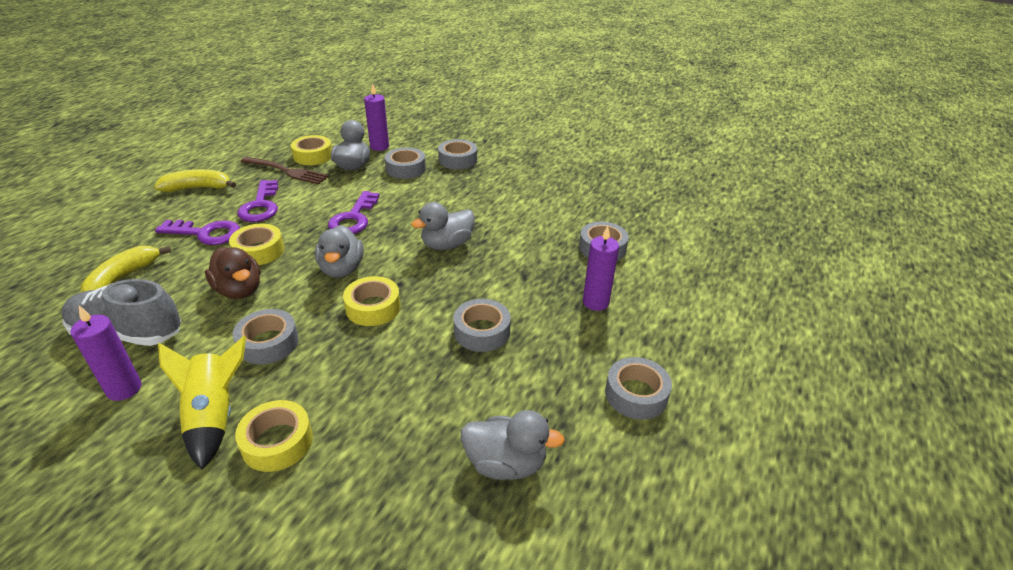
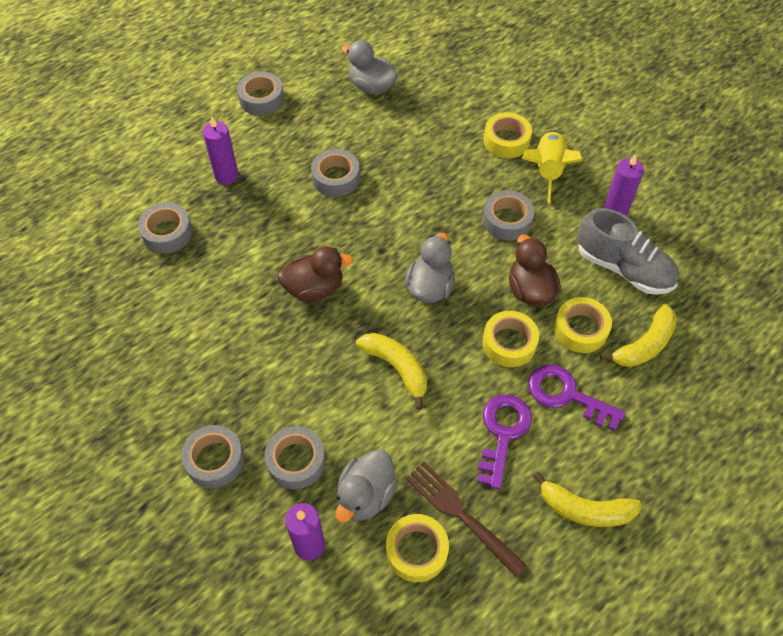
camera: 155 degrees left, 20 degrees up
purple key [328,191,379,234] -> yellow banana [356,333,427,409]
yellow tape [343,276,401,326] -> yellow tape moved to [554,297,612,353]
grey duck [411,202,475,250] -> brown duck [278,246,353,301]

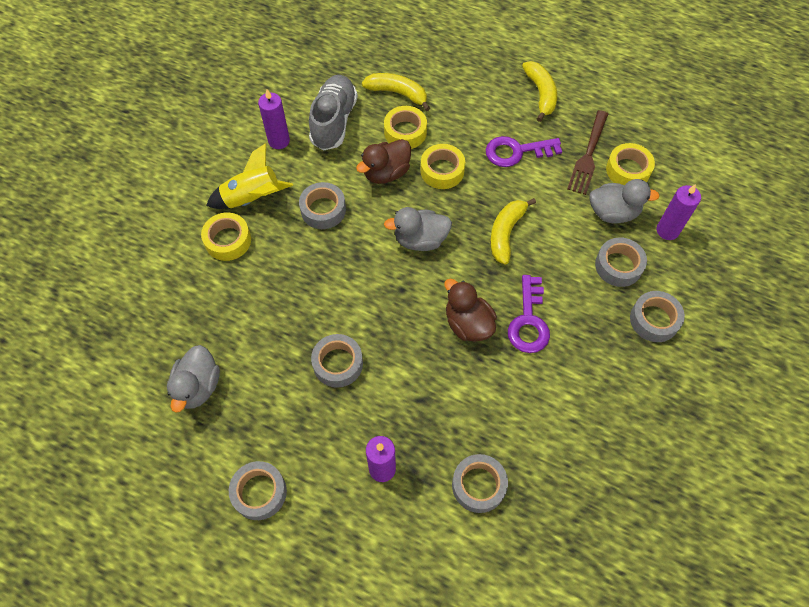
camera: 115 degrees left, 5 degrees up
purple key [528,364,625,431] -> purple key moved to [508,275,550,353]

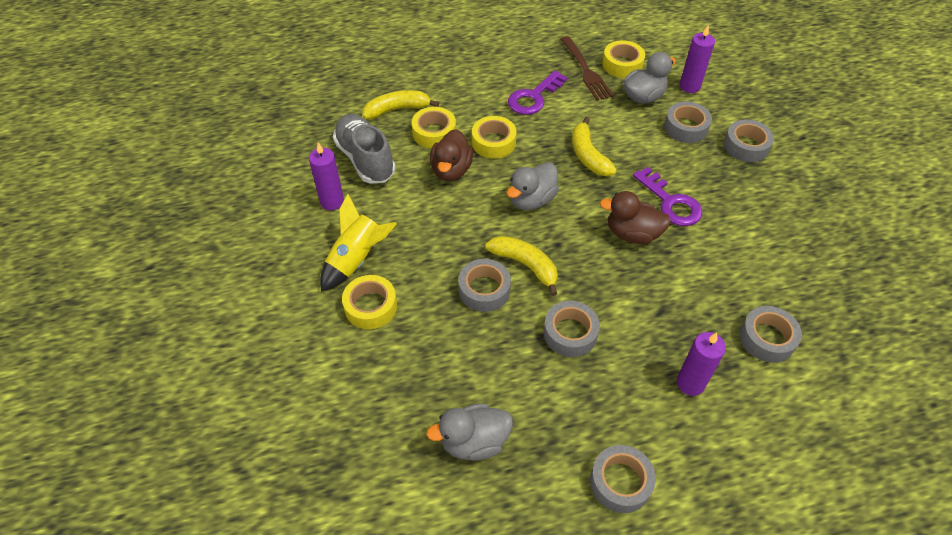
camera: 40 degrees left, 10 degrees down
grey duck [167,345,220,413] -> grey duck turned 105 degrees clockwise [426,404,513,461]
grey tape [299,182,346,229] -> grey tape moved to [458,259,511,312]
yellow banana [522,61,557,122] -> yellow banana moved to [485,236,558,296]

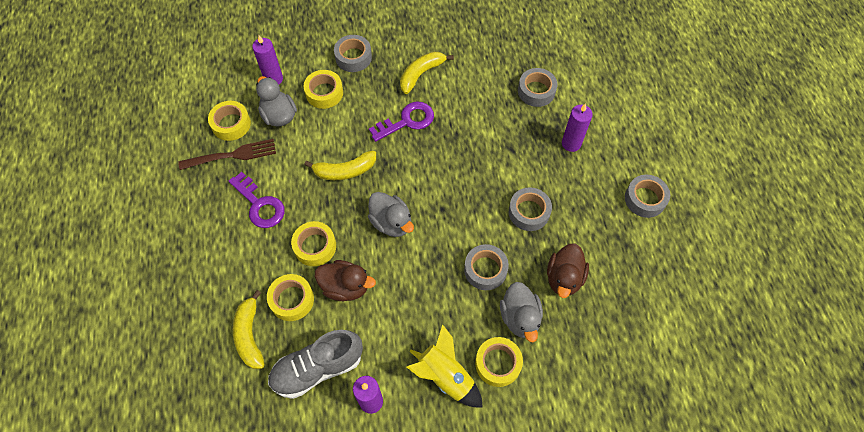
camera: 85 degrees left, 10 degrees up
grey duck [426,404,513,461] -> grey duck moved to [500,282,543,342]
yellow banana [485,236,558,296] -> yellow banana moved to [400,51,454,94]
brown duck [600,191,671,244] -> brown duck moved to [547,243,589,298]
grey tape [664,101,712,143] -> yellow tape [304,70,343,109]

